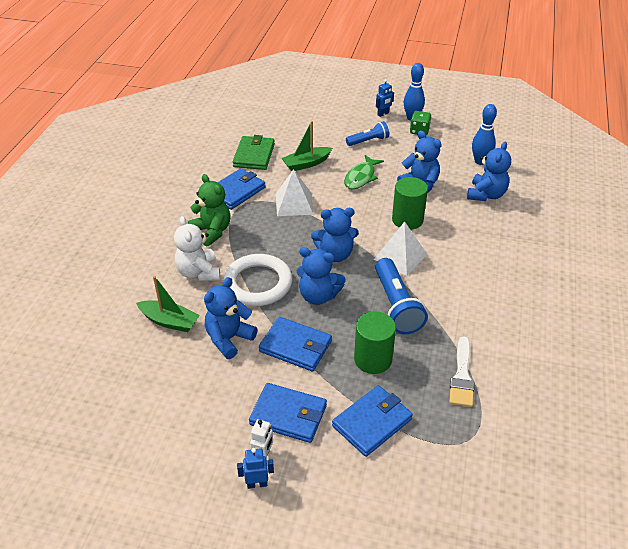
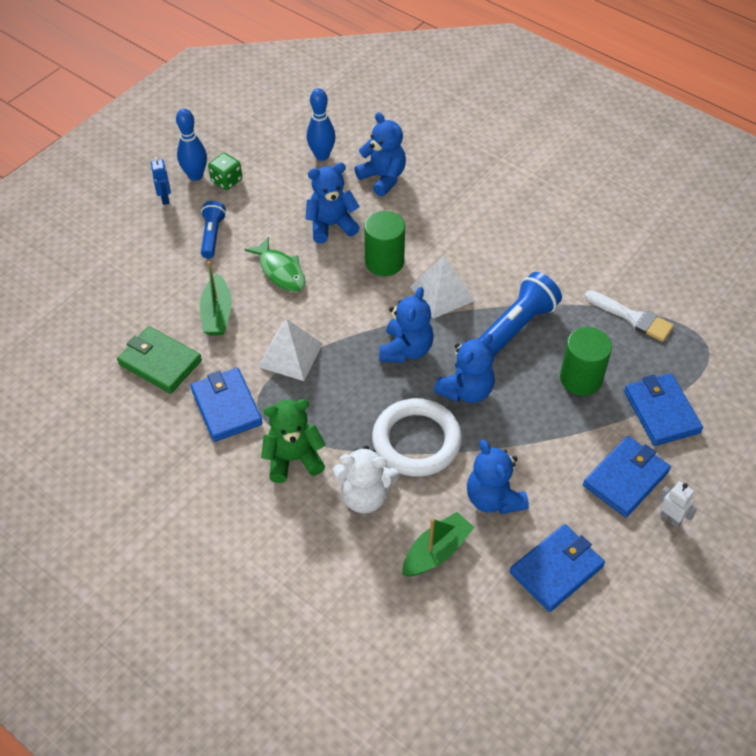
camera: 65 degrees left, 10 degrees up
blue robot [237,448,274,489] -> none
blue wallet [259,317,332,372] -> blue wallet moved to [510,524,605,612]
blue flashlight [375,258,428,334] -> blue flashlight turned 60 degrees counterclockwise [478,272,562,357]

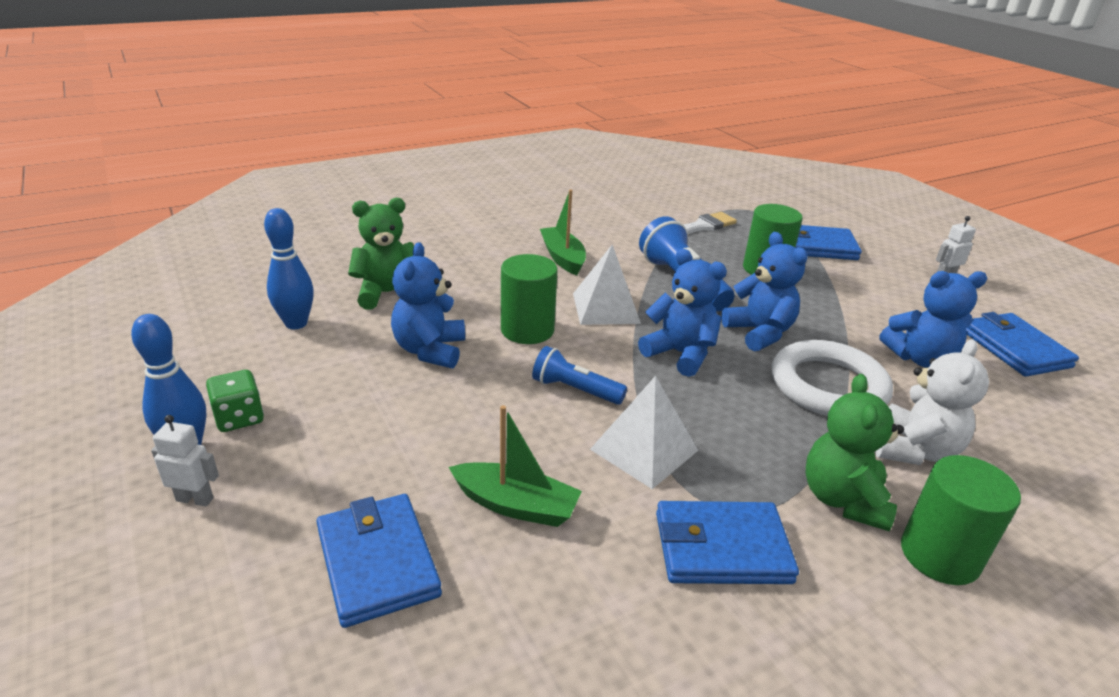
camera: 70 degrees left, 20 degrees down
green wallet [117,326,202,394] -> none
blue robot [151,157,171,205] -> white robot [151,415,219,506]
blue flashlight [201,201,226,259] -> blue flashlight moved to [532,346,627,405]
green fish [244,237,305,292] -> none
blue teddy bear [354,112,406,196] -> green teddy bear [348,198,414,310]
green boat [402,512,474,577] -> green boat moved to [540,189,586,275]
blue wallet [583,436,671,517] -> blue wallet moved to [316,494,442,628]
none -> green cylinder [901,455,1021,585]

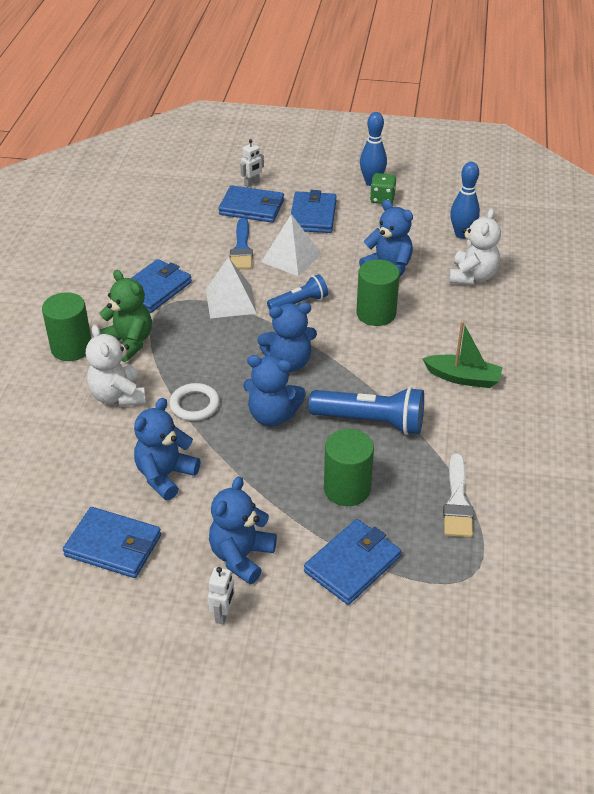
camera: 130 degrees right, 10 degrees up
white robot [151,415,219,506] -> white robot moved to [240,139,264,187]
green teddy bear [348,198,414,310] -> white teddy bear [449,209,501,285]
green boat [449,405,582,527] -> blue brush [230,218,253,269]
white pyramid [573,245,641,325] -> white pyramid moved to [261,214,321,276]
white ring [772,340,893,416] -> white ring [169,383,220,421], size x0.57
none -> blue teddy bear [209,476,277,584]
none -> blue wallet [291,190,337,233]

